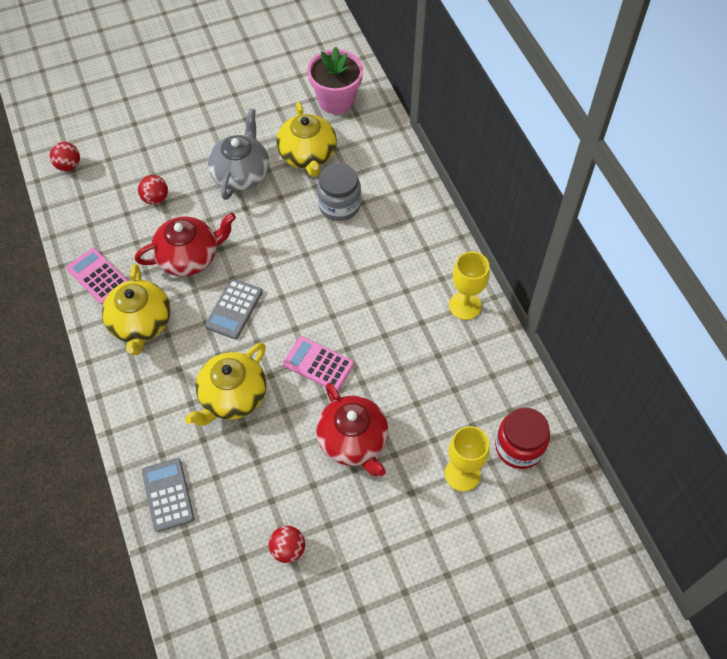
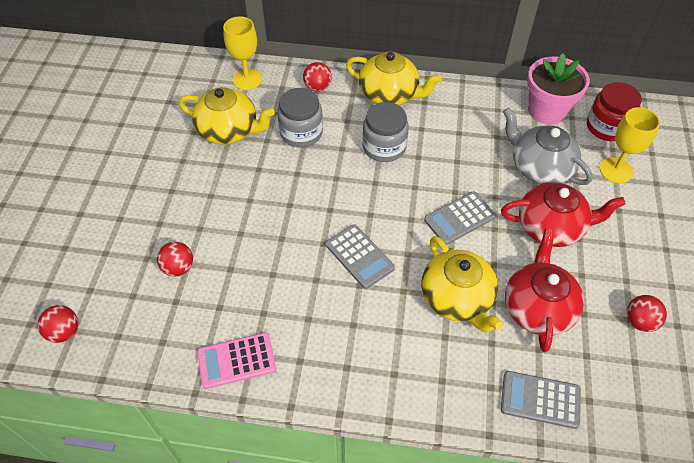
camera: 60 degrees left, 5 degrees down
yellow teapot [102,264,171,355] -> yellow teapot moved to [346,52,442,105]
red teapot [135,213,236,276] -> red teapot moved to [505,229,584,352]
grey teapot [208,108,270,200] -> grey teapot moved to [503,108,593,185]
pink calculator [283,336,354,391] -> grey calculator [424,191,496,245]
pink flower pot [307,47,363,114] -> pink flower pot moved to [527,53,590,125]
yellow goblet [449,252,490,320] -> yellow goblet moved to [223,16,262,90]
none -> red ball [303,62,332,92]
none -> grey jar [362,102,409,162]

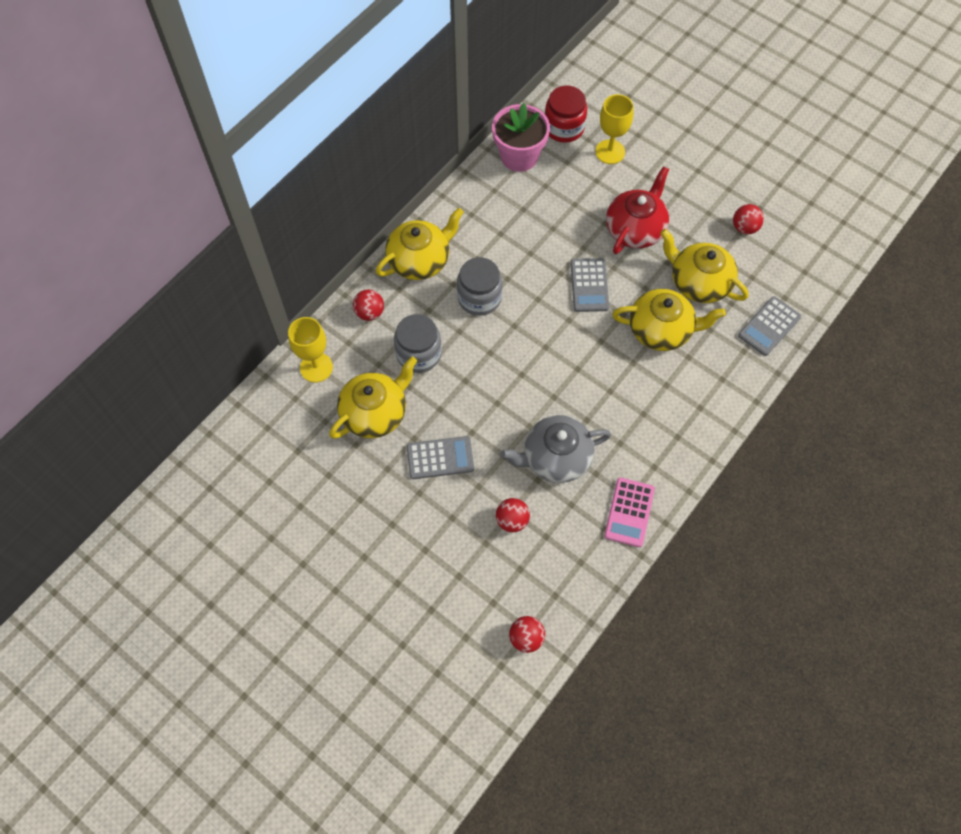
camera: 60 degrees left, 10 degrees up
grey calculator [326,224,395,289] -> grey calculator moved to [407,436,474,479]
grey teapot [503,108,593,185] -> grey teapot moved to [501,415,611,483]
red teapot [505,229,584,352] -> yellow teapot [660,229,749,303]

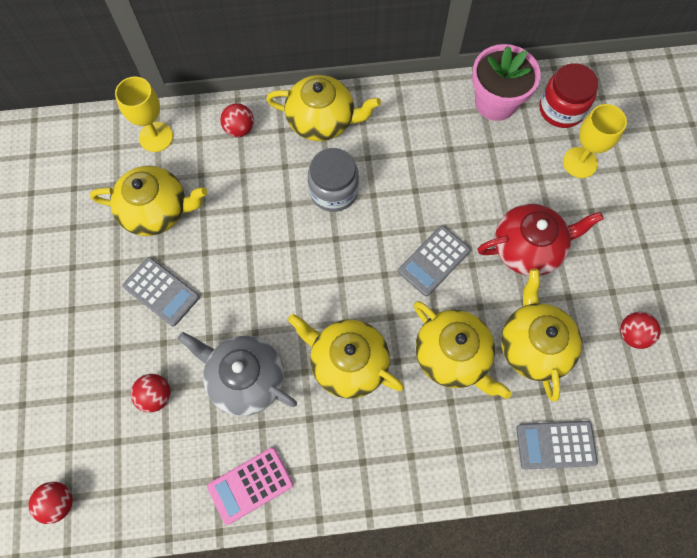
camera: 45 degrees right, 5 degrees up
grey jar [394,314,442,373] -> none
none -> yellow teapot [288,314,404,399]

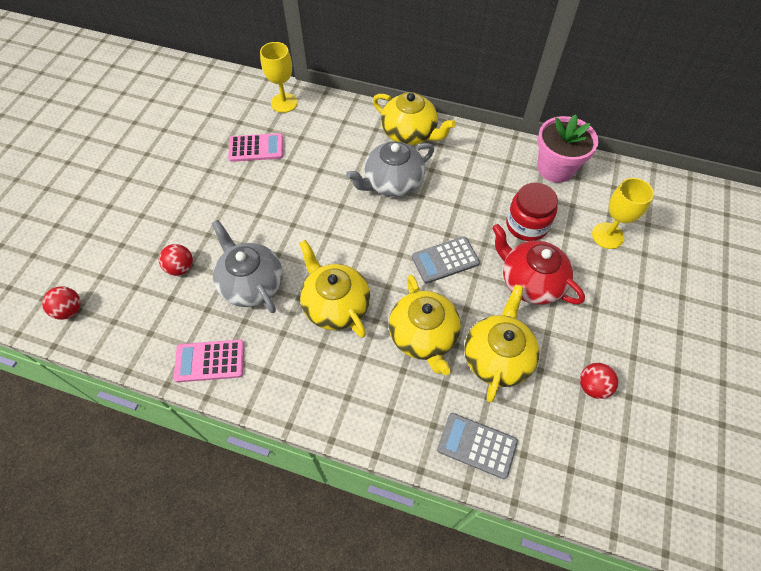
camera: 25 degrees right, 10 degrees down
yellow teapot [90,166,207,236] -> pink calculator [228,133,283,162]
grey calculator [123,257,200,326] -> none
red ball [220,103,254,137] -> none
grey jar [308,148,359,212] -> grey teapot [346,141,434,197]
red teapot [477,204,604,276] -> red teapot turned 150 degrees counterclockwise [492,224,585,305]
red jar [539,63,598,128] -> red jar moved to [506,183,558,241]

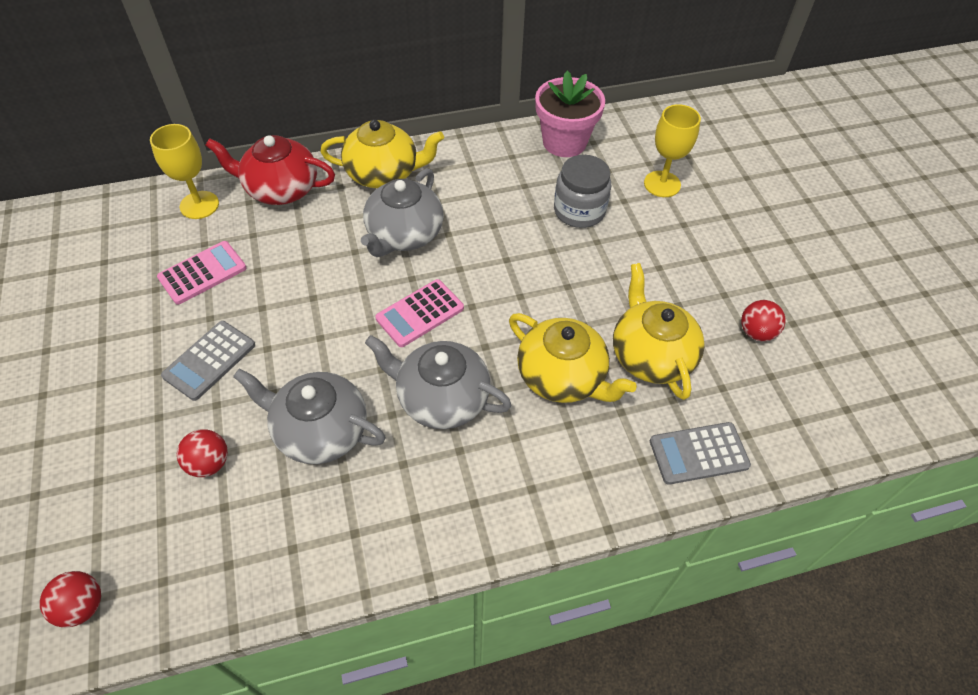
camera: 35 degrees left, 5 degrees down
pink calculator [173,340,244,382] -> pink calculator moved to [375,279,464,347]
yellow teapot [299,240,370,338] -> grey teapot [365,335,511,429]
grey calculator [412,237,480,284] -> grey calculator moved to [161,321,255,401]
red teapot [492,224,585,305] -> red teapot moved to [205,135,335,205]
red jar [506,183,558,241] -> grey jar [554,155,611,228]

